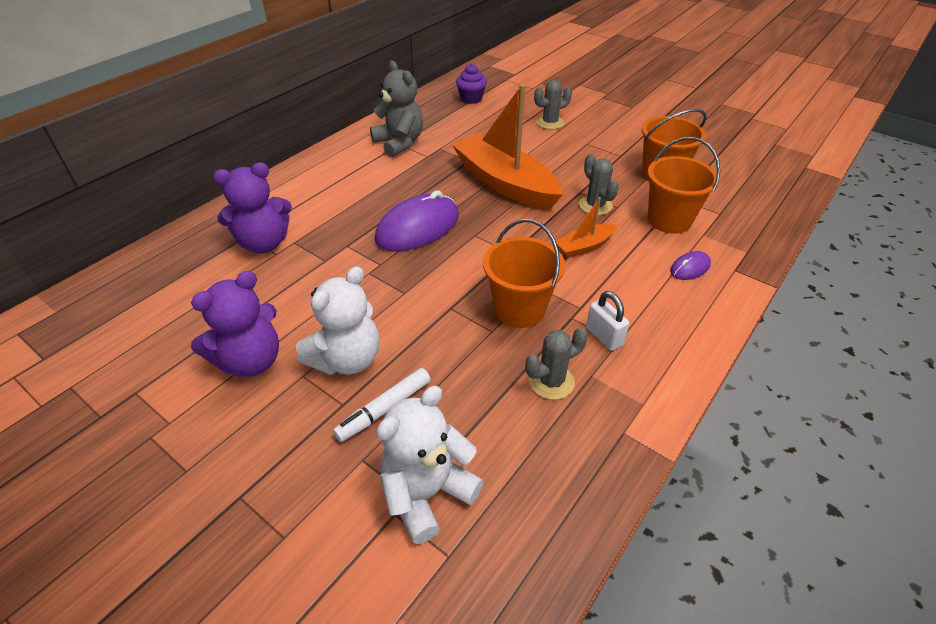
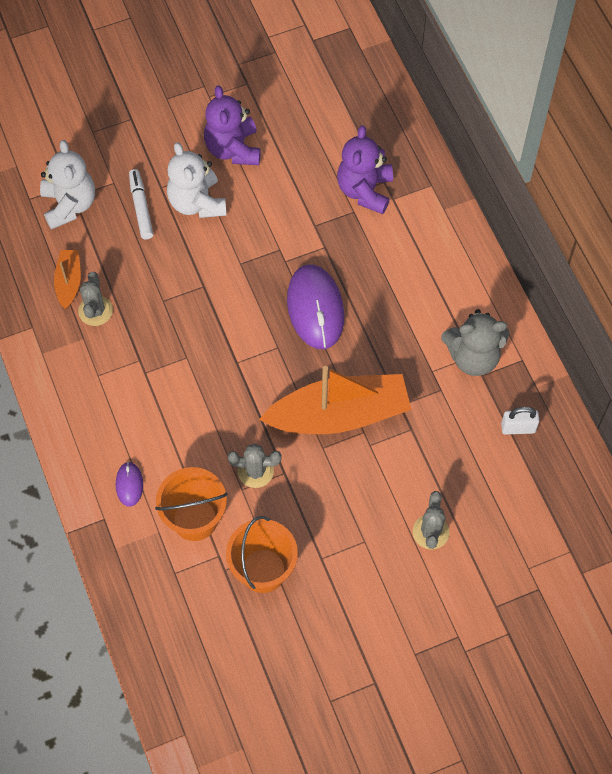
camera: 120 degrees right, 20 degrees up
purple cupcake [456,63,487,104] -> none
orange bucket [483,219,565,328] -> none
orange boat [556,197,617,258] -> orange boat moved to [54,250,81,309]
white padlock [586,291,629,351] -> white padlock moved to [501,407,539,435]

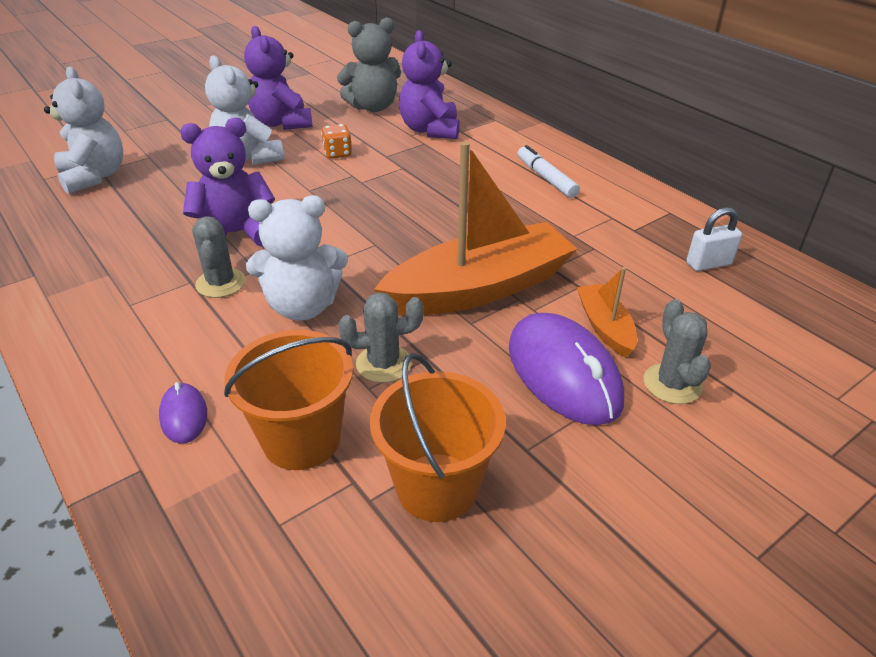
camera: 15 degrees left, 25 degrees down
orange boat [54,250,81,309] -> orange boat moved to [577,267,637,357]
grey cactus [78,272,113,326] -> grey cactus moved to [192,216,246,298]
white marker [129,169,153,239] -> white marker moved to [518,145,580,198]
purple mouse [287,264,345,349] -> purple mouse moved to [509,313,624,425]
grey teddy bear [441,309,509,376] -> grey teddy bear moved to [337,17,401,112]
none -> purple teddy bear [180,118,275,247]
none -> white teddy bear [246,195,348,321]
none -> orange dice [321,124,352,159]

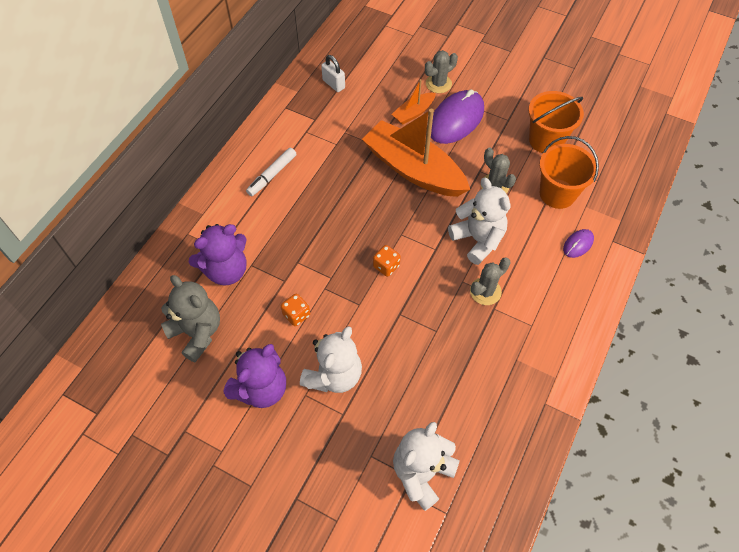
camera: 115 degrees left, 20 degrees up
purple teddy bear [180,118,275,247] -> none
none -> orange dice [373,245,401,277]

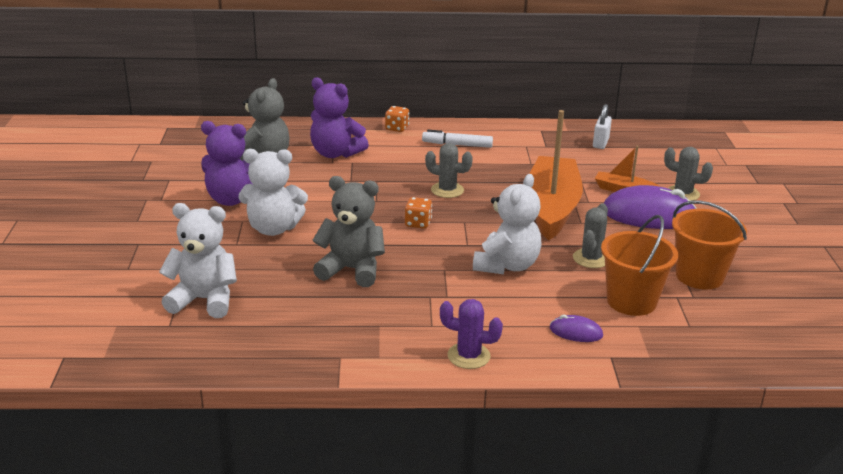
camera: 60 degrees right, 30 degrees down
orange dice [281,294,310,326] -> orange dice moved to [385,106,409,132]
grey cactus [470,257,510,305] -> grey cactus moved to [425,143,473,198]
none -> grey teddy bear [312,176,385,287]
none -> purple cactus [440,299,503,369]

